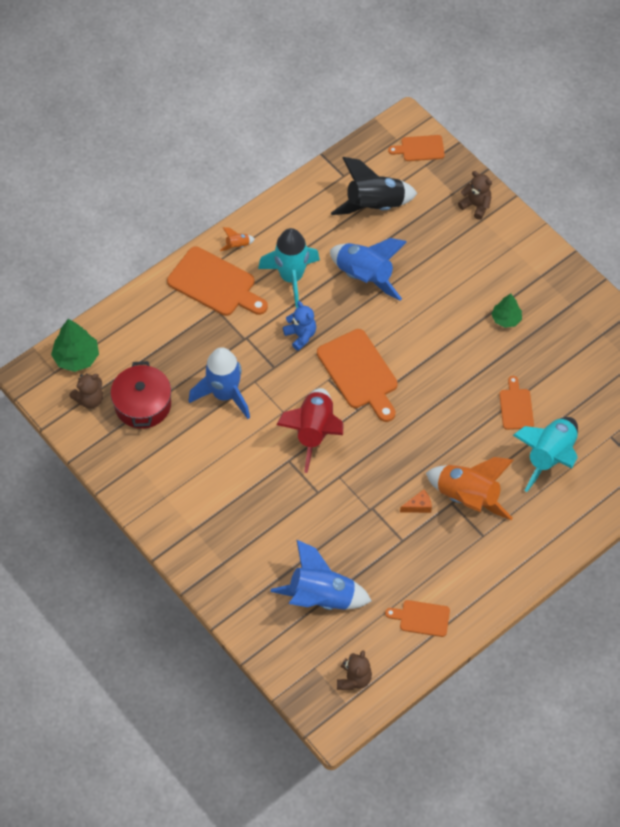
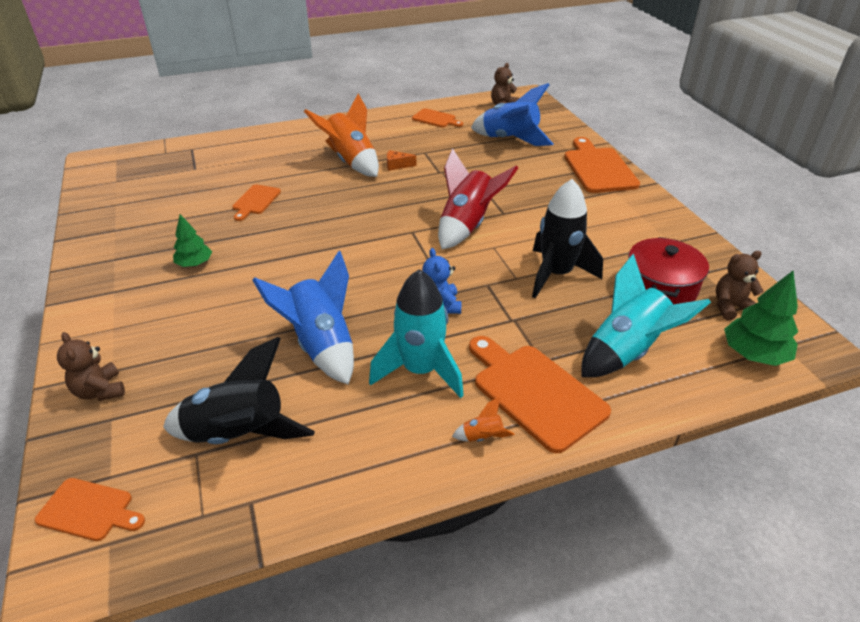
camera: 160 degrees left, 20 degrees down
blue rocket [188,347,250,419] -> black rocket [532,179,603,299]
orange cutting board [317,329,398,422] -> orange cutting board moved to [564,137,640,193]
turquoise rocket [513,417,578,492] -> turquoise rocket moved to [581,253,711,377]

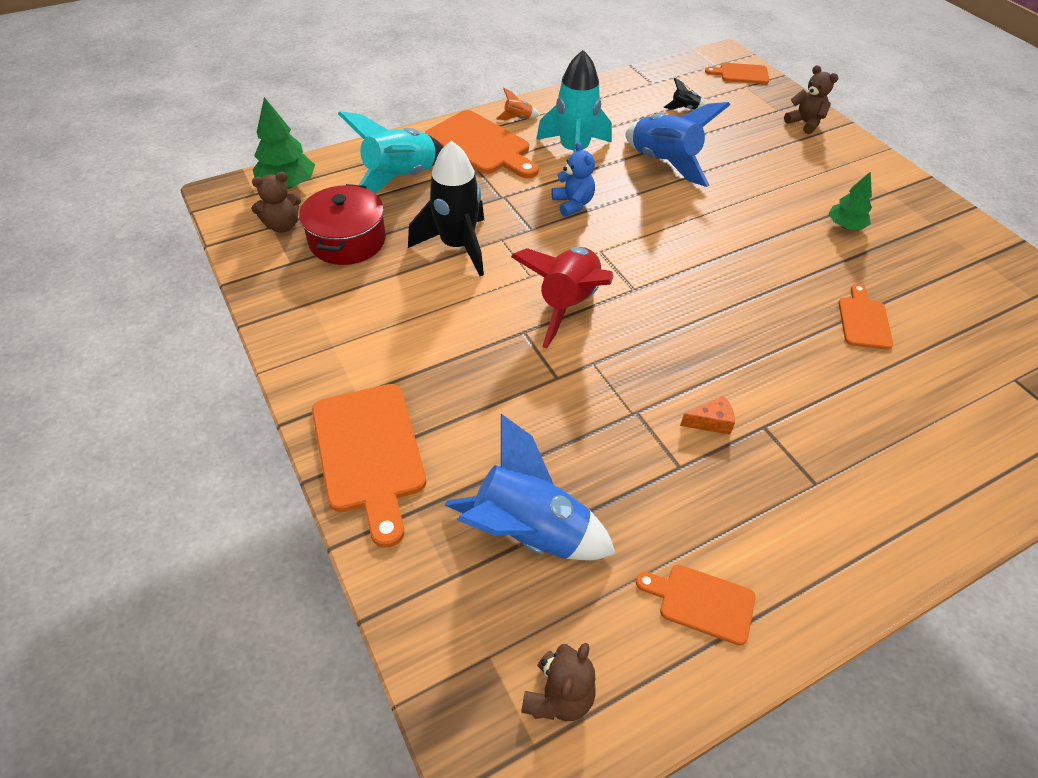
camera: 170 degrees right, 10 degrees up
black rocket [163,337,315,444] -> black rocket [664,78,705,110], size x0.41
orange rocket [304,94,379,177] -> none

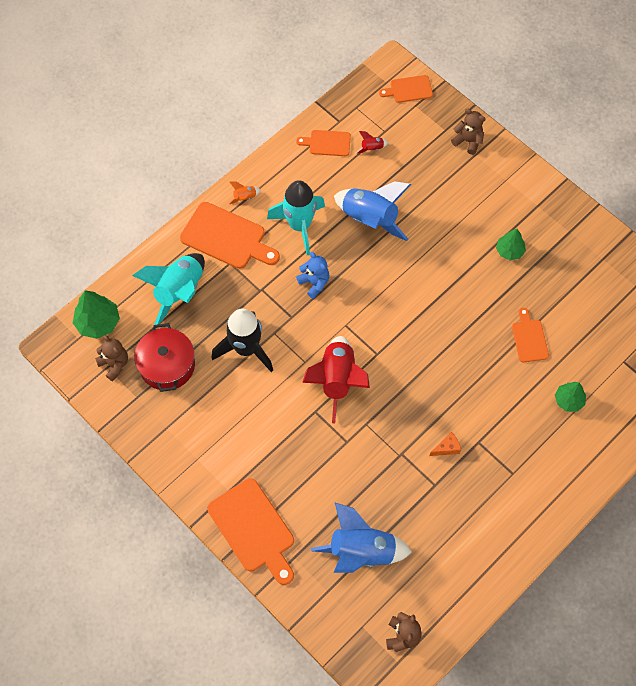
camera: 15 degrees left, 15 degrees up
brown teddy bear [251,172,301,233] -> brown teddy bear turned 90 degrees counterclockwise [95,335,128,381]
orange cutting board [636,565,756,646] -> orange cutting board moved to [296,130,351,156]
black rocket [664,78,705,110] -> red rocket [356,131,388,154]
none -> green tree [555,382,586,412]

